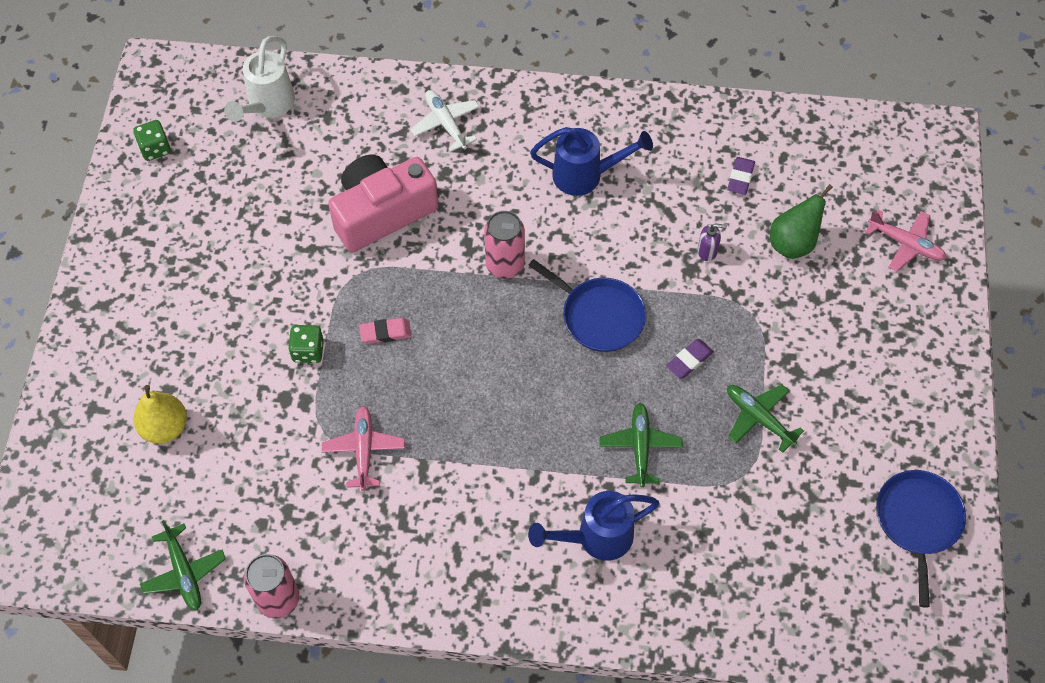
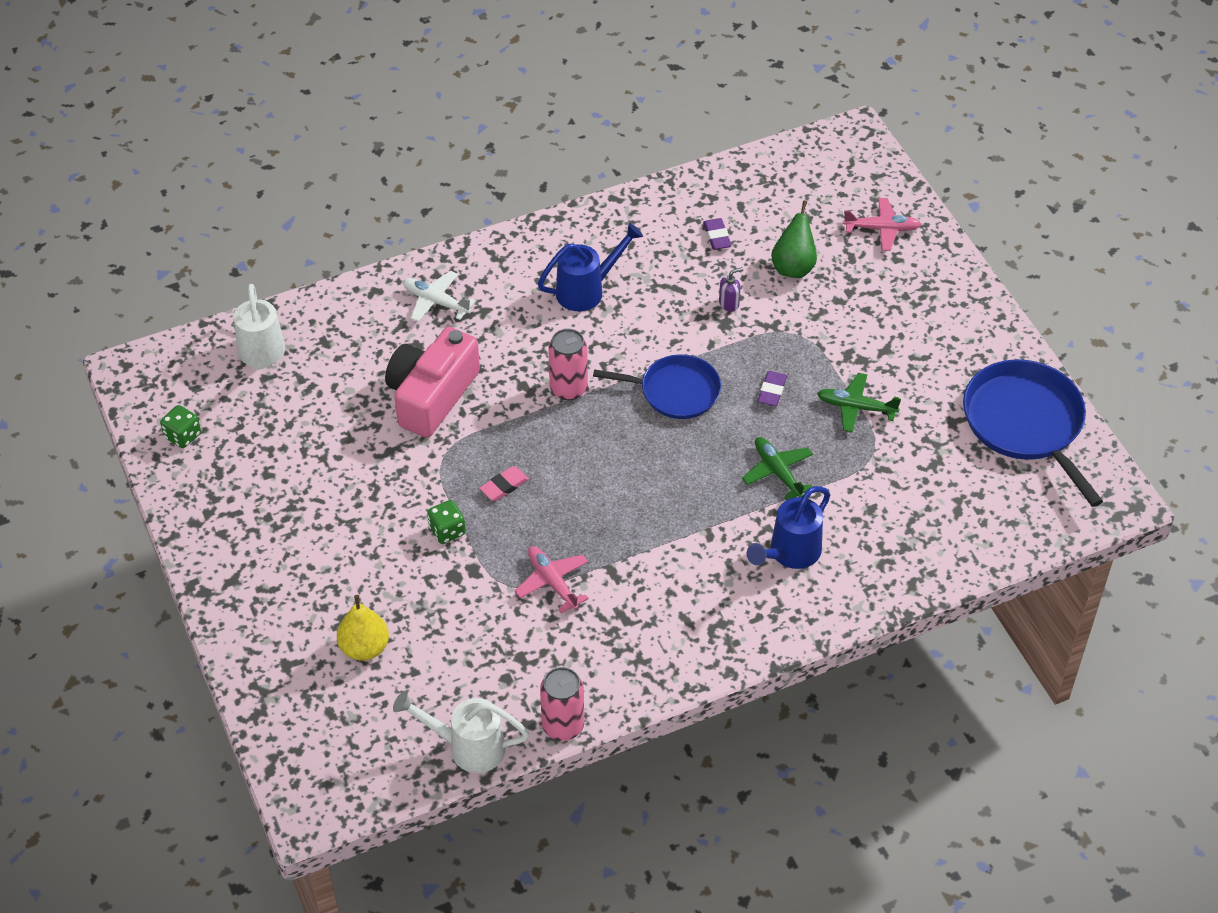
camera: 30 degrees left, 10 degrees down
green plane [140,520,226,611] -> white watering can [393,691,529,773]
blue pan [876,470,966,608] -> blue pan [963,359,1103,507], size x1.52

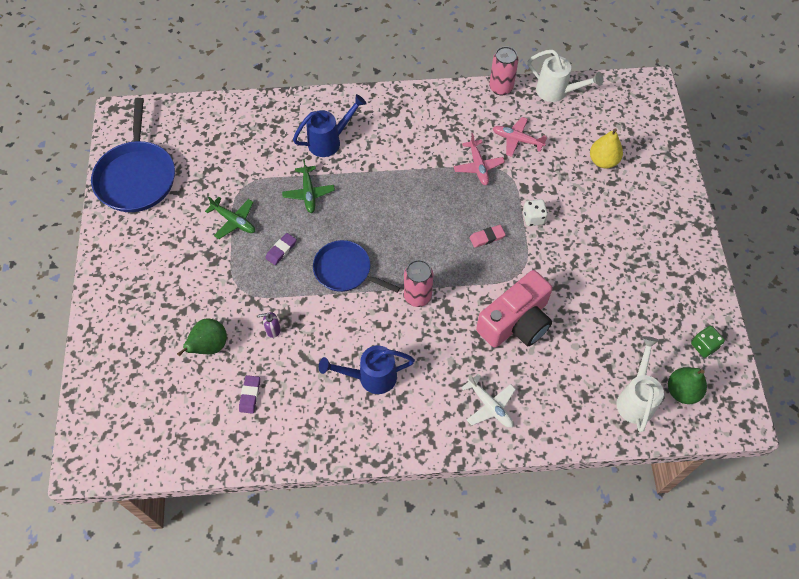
camera: 160 degrees left, 10 degrees up
green dice [427,500,466,544] -> white dice [523,199,548,226]
pink plane [843,198,921,251] -> pink plane moved to [493,117,547,157]
none -> green pear [668,367,707,404]

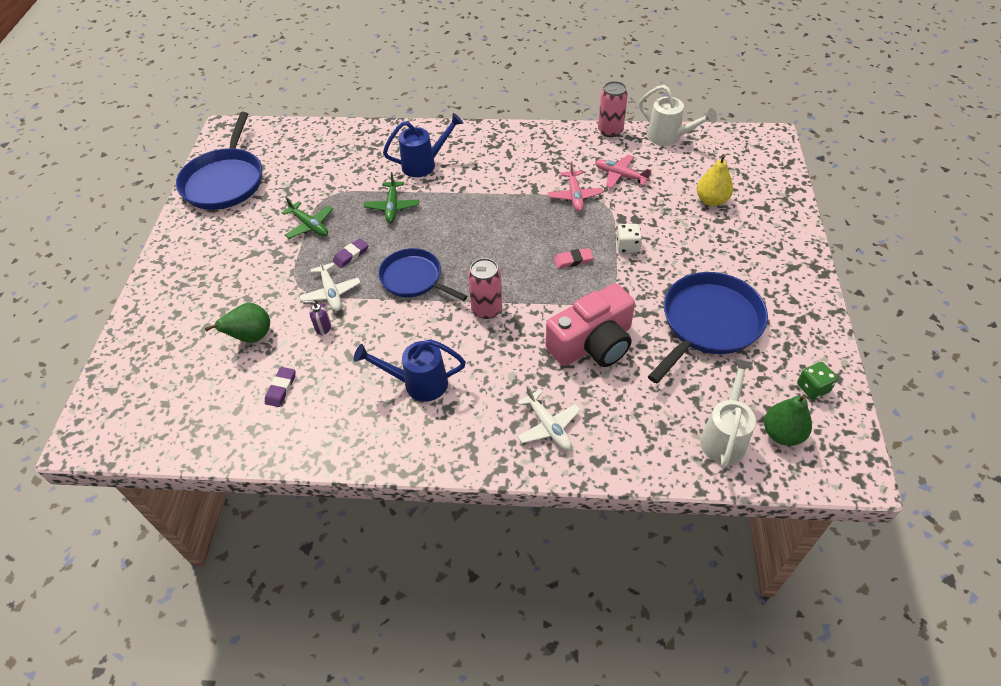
camera: 10 degrees right, 10 degrees down
none -> white plane [300,256,360,311]
none -> blue pan [648,272,768,383]

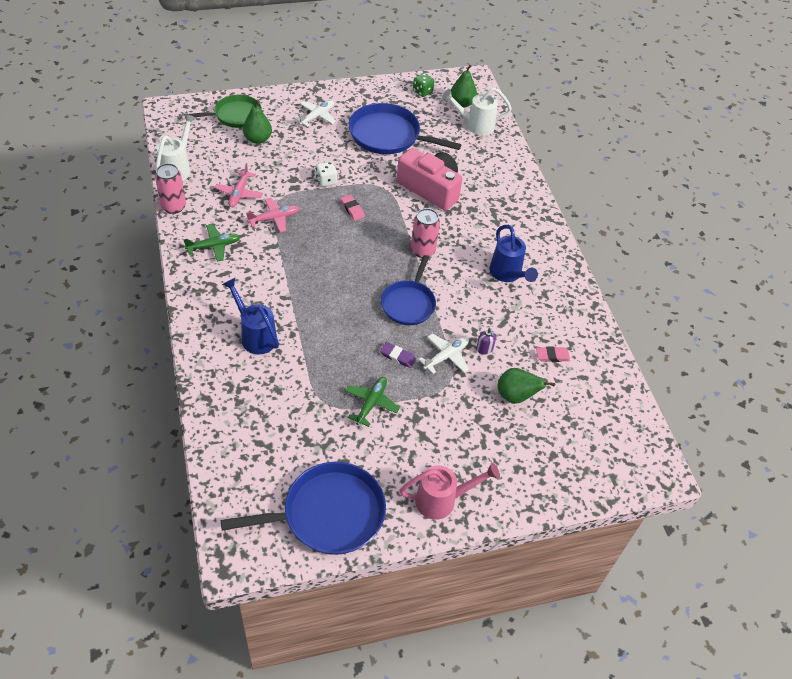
camera: 115 degrees left, 0 degrees up
purple eraser [265,367,296,407] -> pink eraser [536,347,570,362]
green plane [364,172,419,223] -> green plane moved to [183,224,240,262]
white plane [517,385,581,450] -> white plane moved to [295,100,336,127]
yellow pear [697,154,733,206] -> green pear [243,99,272,144]
none -> green pan [188,95,262,128]
none -> pink watering can [399,463,500,520]

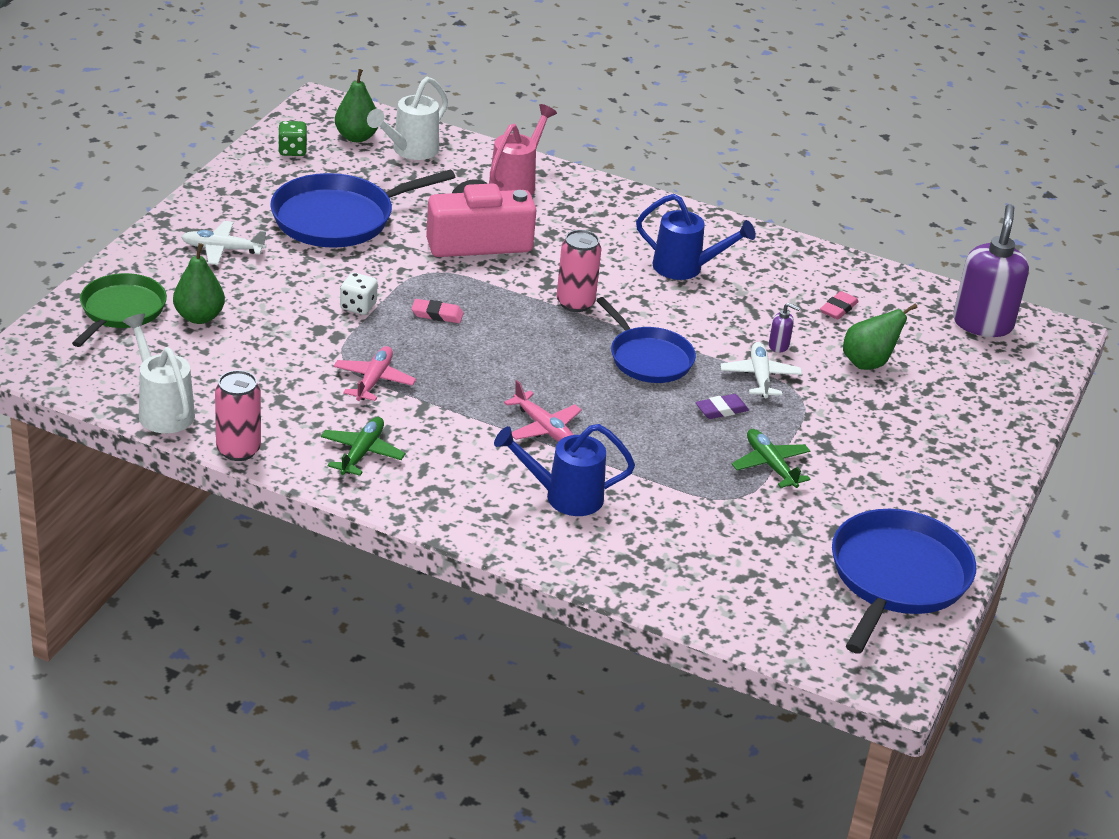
camera: 50 degrees left, 15 degrees down
pink plane [215,163,263,207] -> pink plane moved to [504,380,582,442]
white plane [295,100,336,127] -> white plane turned 75 degrees counterclockwise [181,221,266,265]
pink watering can [399,463,500,520] -> pink watering can moved to [489,104,557,195]
none -> purple soap dispenser [953,204,1029,337]

